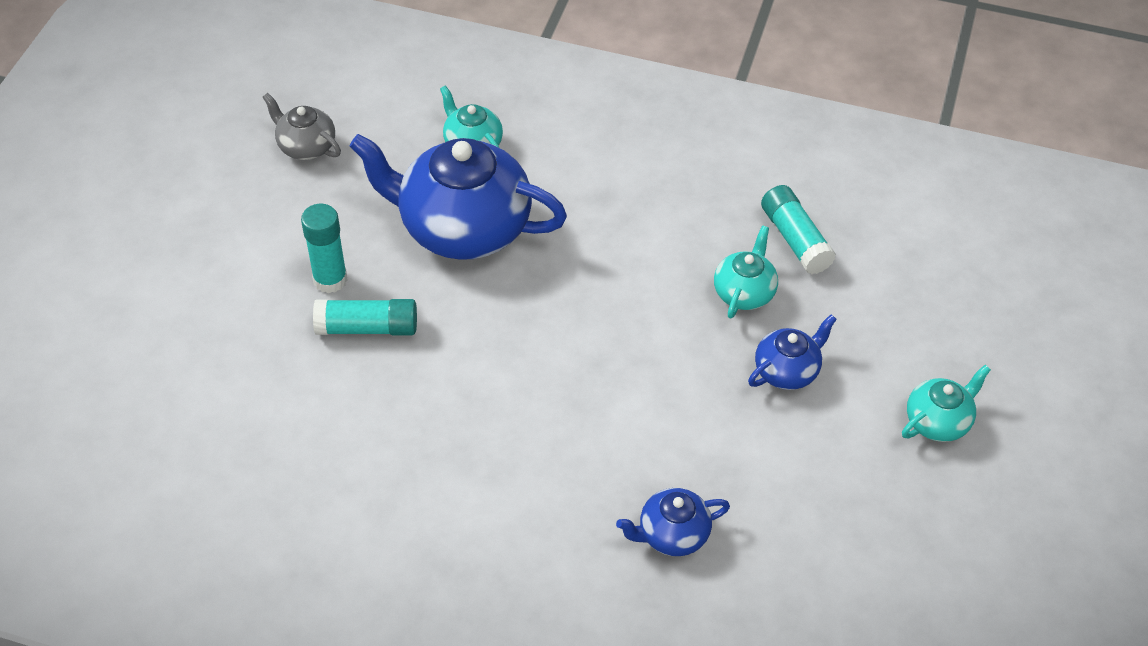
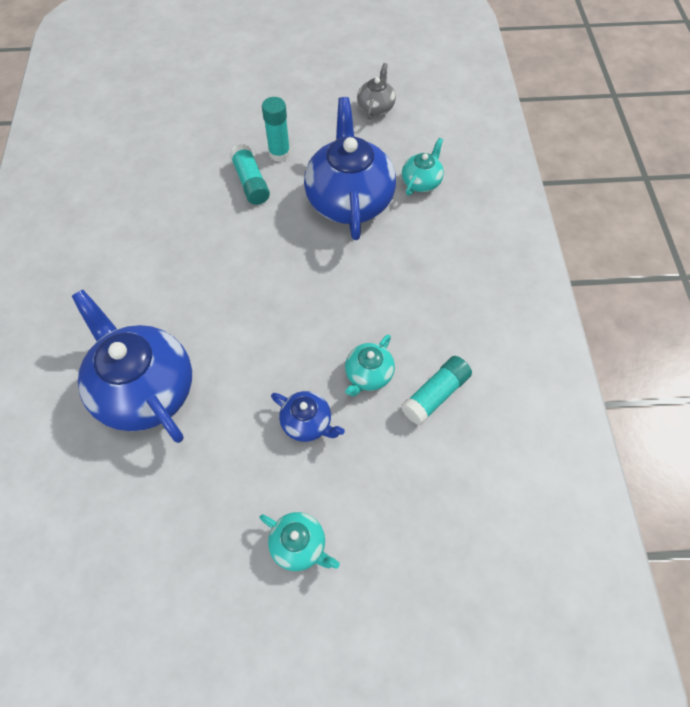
camera: 70 degrees right, 10 degrees up
blue teapot [616,488,730,556] -> blue teapot [72,290,192,443], size x2.11
turquoise teapot [714,226,778,319] -> turquoise teapot turned 120 degrees clockwise [345,334,395,396]

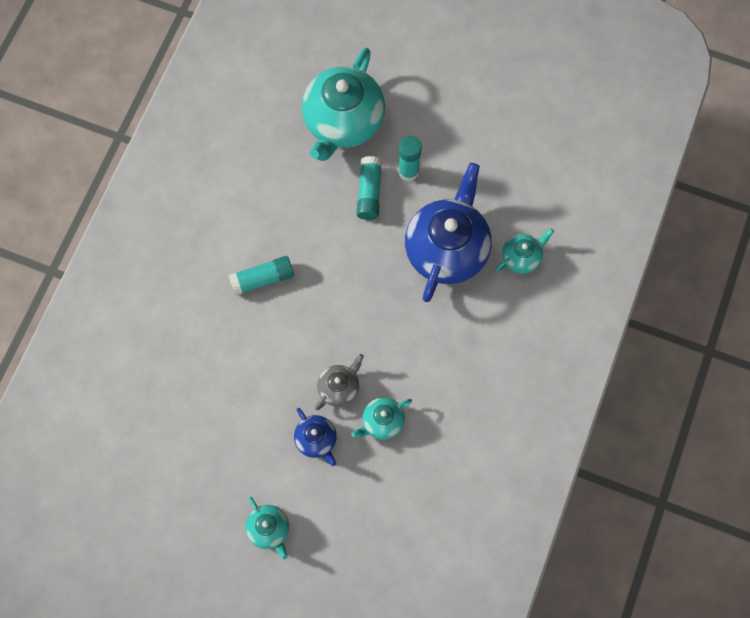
camera: 25 degrees right, 10 degrees up
blue teapot [72,290,192,443] -> none
grey teapot [357,63,396,120] -> grey teapot moved to [315,354,364,410]
turquoise glue stick [401,356,472,425] -> turquoise glue stick moved to [228,256,294,296]
none -> turquoise teapot [302,48,385,161]

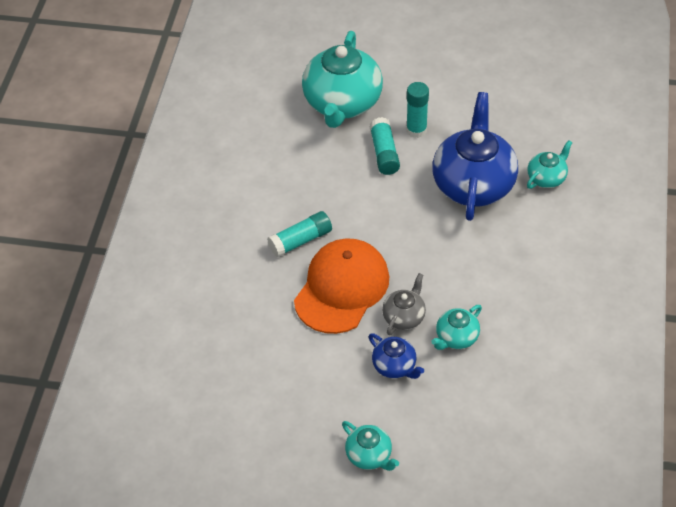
camera: 10 degrees left, 20 degrees down
none -> orange cap [294,238,389,334]

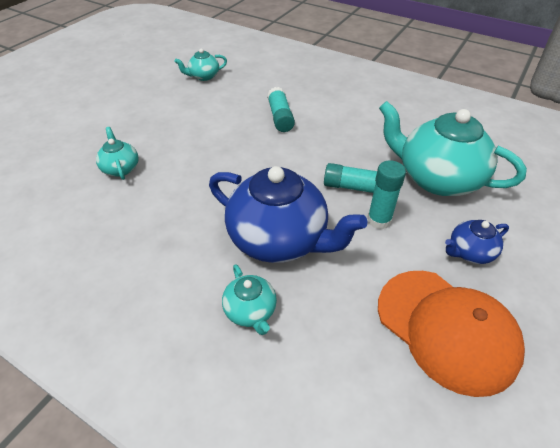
camera: 110 degrees right, 5 degrees down
orange cap [294,238,389,334] -> orange cap moved to [378,271,525,397]
turquoise teapot [342,421,399,471] -> turquoise teapot moved to [174,48,227,81]
blue teapot [368,333,424,379] -> blue teapot moved to [445,220,509,264]
grey teapot [382,273,426,335] -> none

